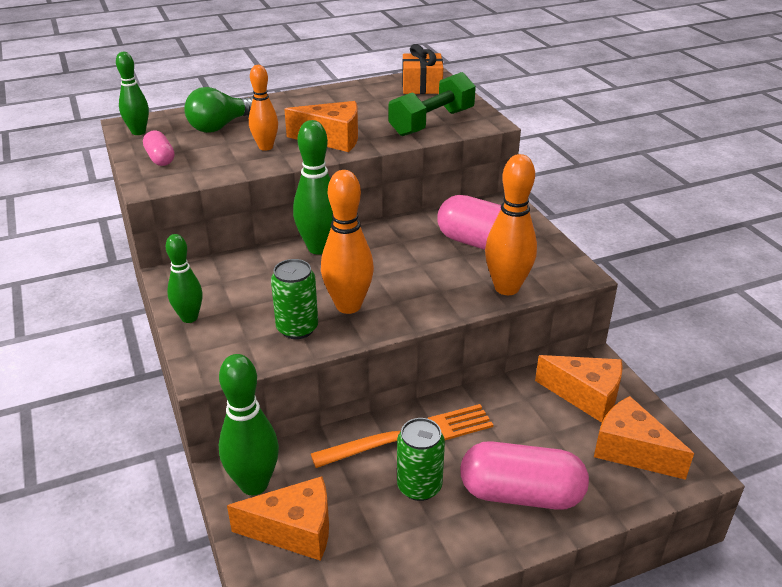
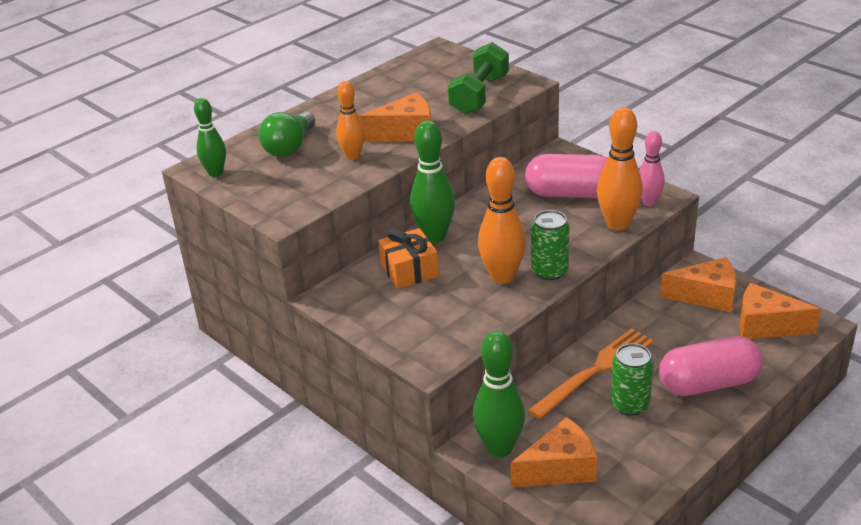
camera: 20 degrees left, 0 degrees up
pink capsule [143,130,174,166] -> none
green bowling pin [166,234,203,323] -> none
green can [271,259,318,339] -> green can moved to [531,210,570,280]
orange gift [402,44,443,94] -> orange gift moved to [378,228,439,289]
none -> pink bowling pin [639,131,665,206]

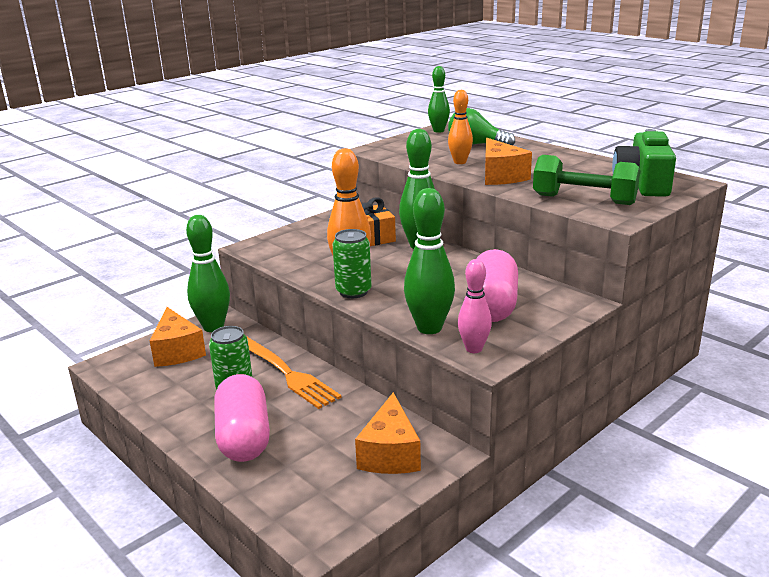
camera: 90 degrees right, 10 degrees down
orange bowling pin [597,107,643,231] -> green bowling pin [404,188,455,334]
orange cheese [739,283,821,339] -> none
none -> green camera [612,129,676,197]

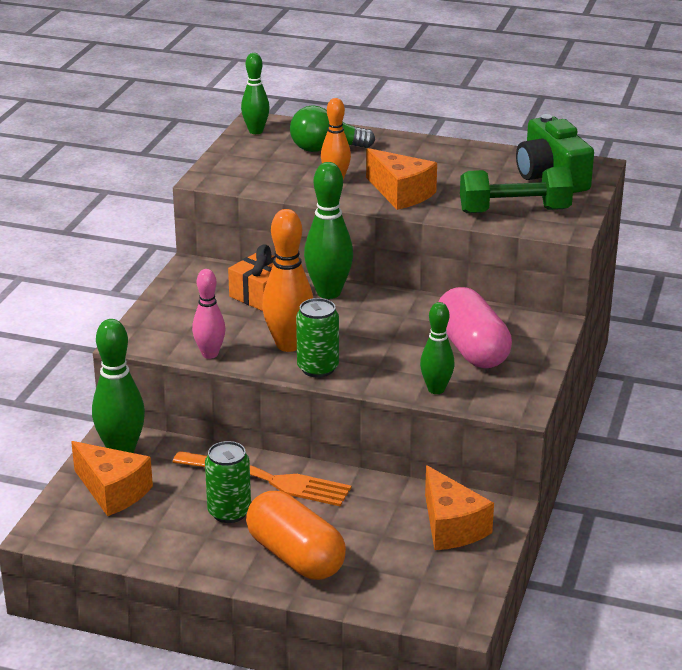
camera: 30 degrees left, 5 degrees up
pink capsule [214,374,270,462] -> orange capsule [246,491,346,580]
green bowling pin [404,188,455,334] -> green bowling pin [420,302,455,394], size x0.64
pink bowling pin [458,259,492,353] -> pink bowling pin moved to [192,269,226,359]

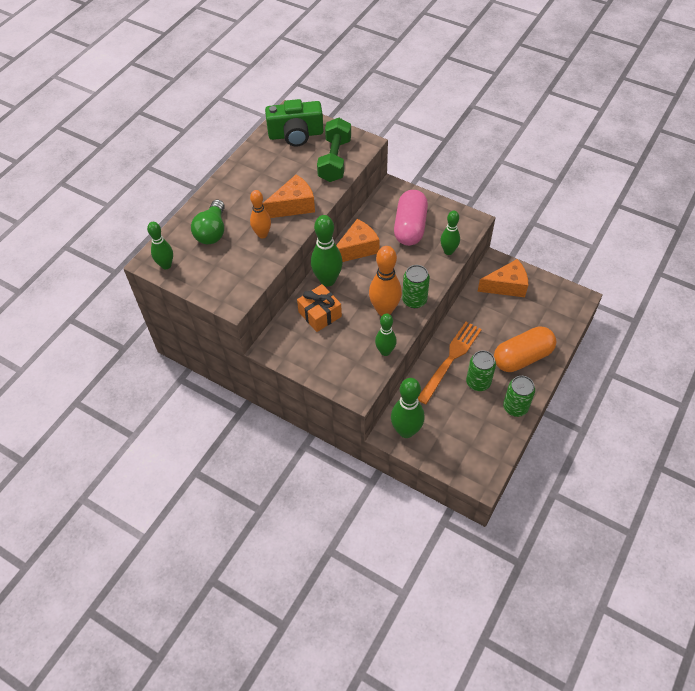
camera: 75 degrees left, 25 degrees up
orange cheese [71,441,153,516] -> orange cheese moved to [336,219,380,262]
pink bowling pin [192,269,226,359] -> green bowling pin [375,313,397,356]
pink capsule [439,287,512,368] -> pink capsule turned 75 degrees counterclockwise [394,190,428,246]
none -> green can [503,376,535,417]

